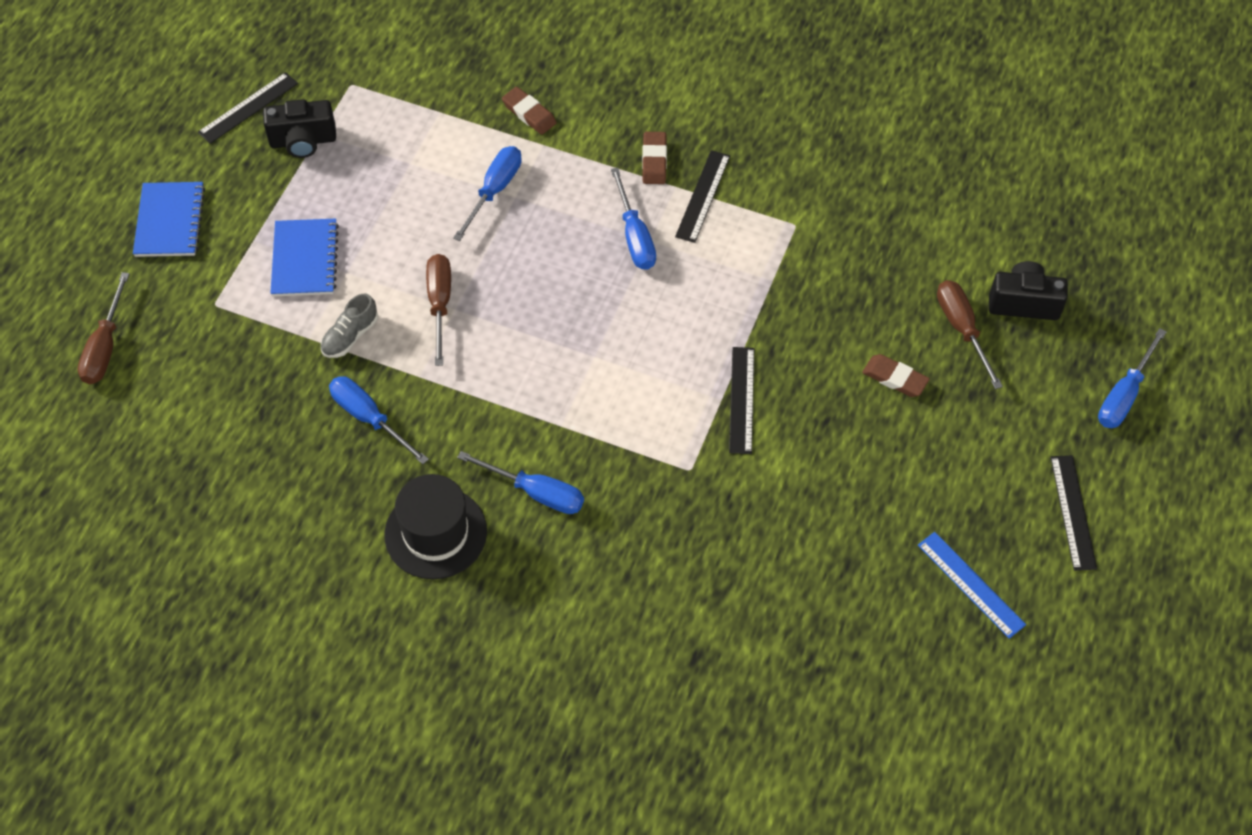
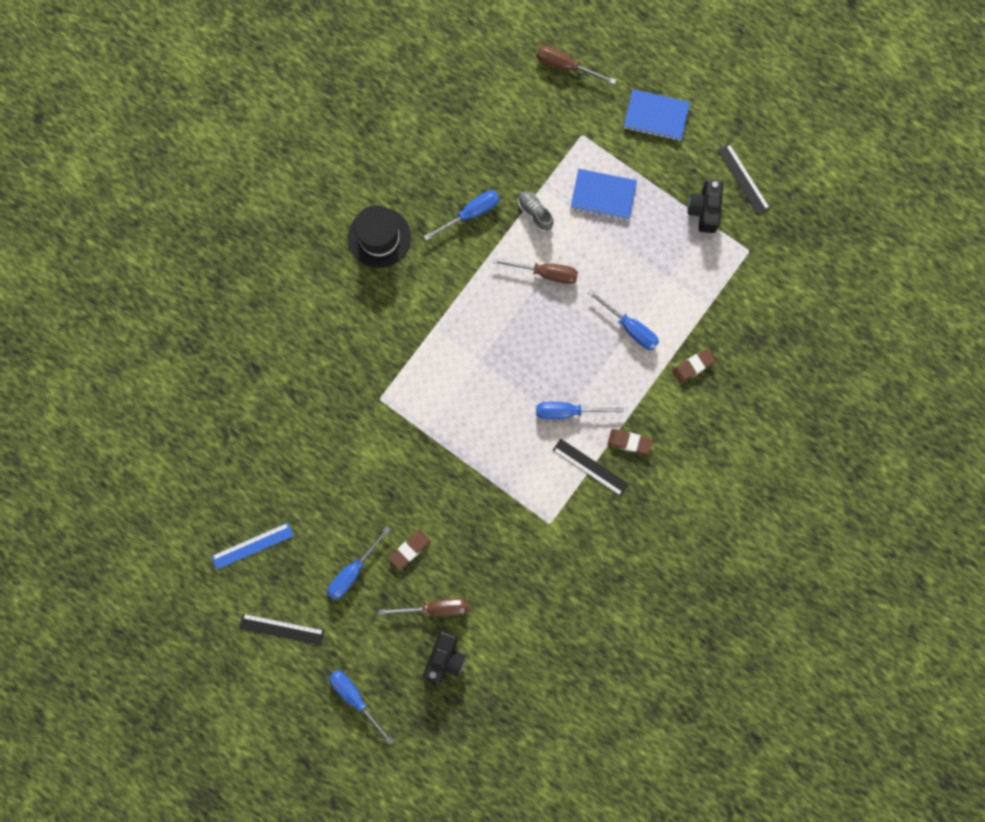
camera: 105 degrees right, 20 degrees up
blue screwdriver [457,451,584,514] -> blue screwdriver moved to [327,526,391,600]
black ruler [729,347,754,454] -> none

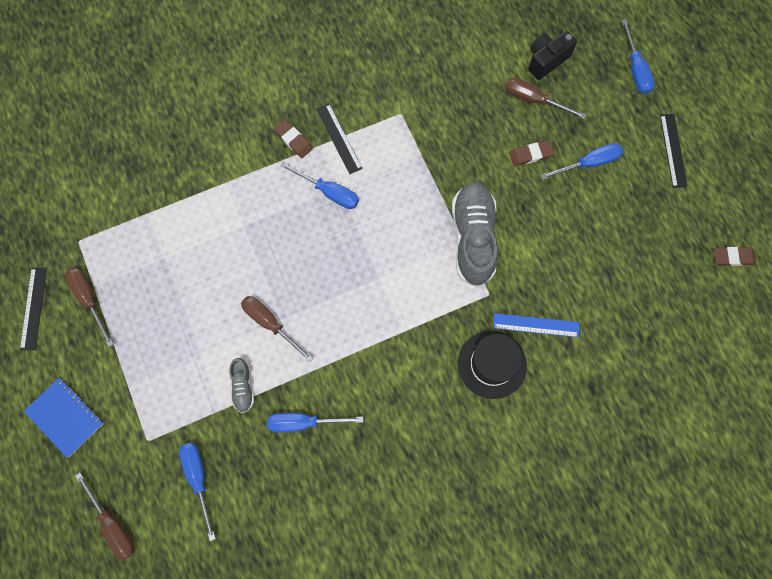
camera: 150 degrees left, 5 degrees down
blue ruler [211,523,294,570] -> blue ruler moved to [493,313,579,337]
black ruler [239,613,324,645] -> black ruler turned 45 degrees clockwise [660,114,688,188]
black hat [348,205,411,268] -> black hat moved to [458,331,527,399]
blue notebook [571,169,637,220] -> none
blue screwdriver [588,290,659,350] -> blue screwdriver moved to [179,443,216,541]
brown eraser [672,349,716,383] -> brown eraser moved to [714,247,756,266]
black camera [687,179,723,233] -> brown screwdriver [65,267,113,347]
none -> grey shoe [452,182,498,287]

